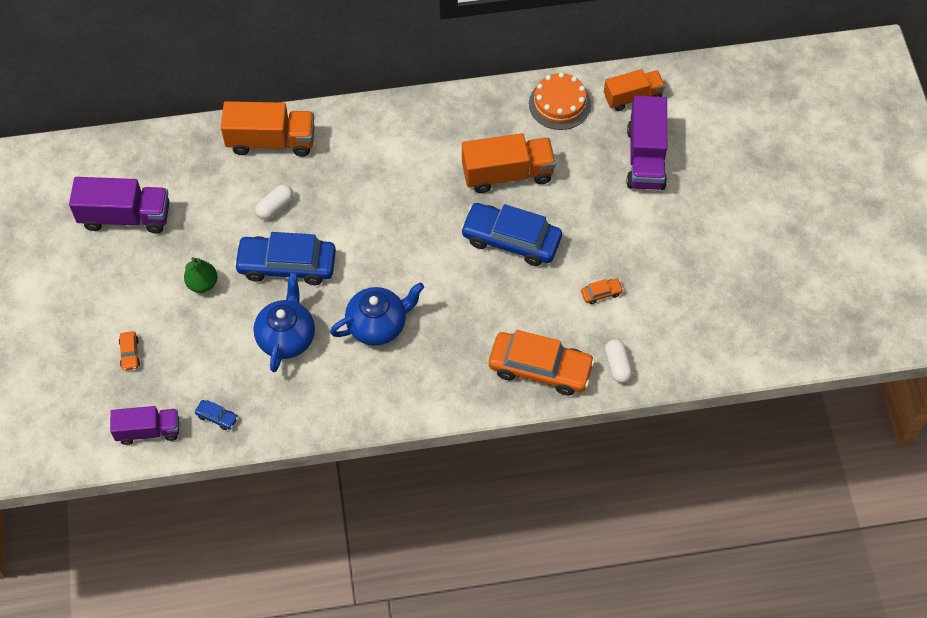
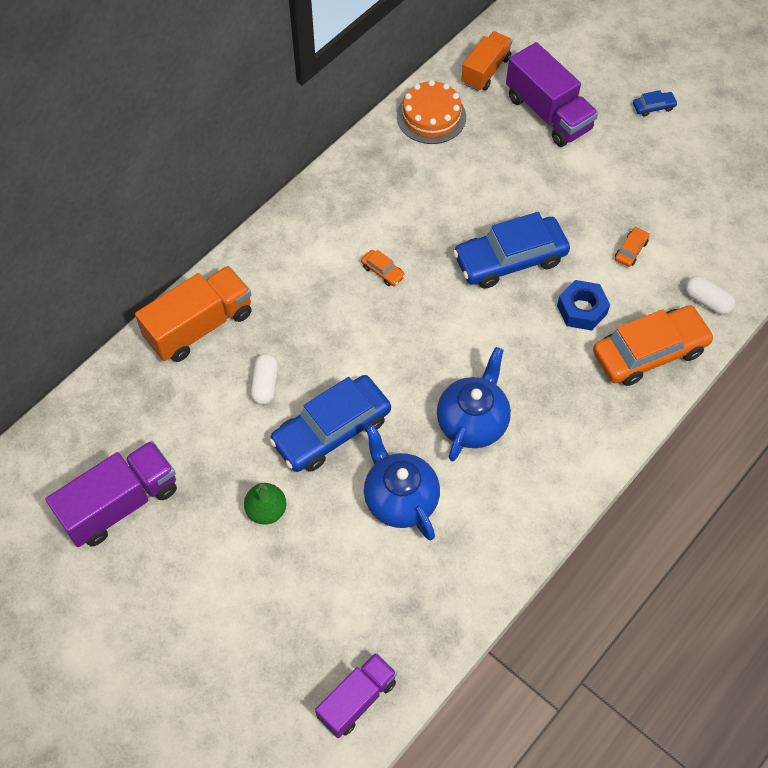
camera: 40 degrees left, 0 degrees up
orange car [119,331,140,370] -> orange car moved to [361,250,405,286]
blue car [195,400,238,430] -> blue car moved to [633,90,678,117]
orange truck [462,133,556,193] -> none
none -> blue nut [557,280,610,331]

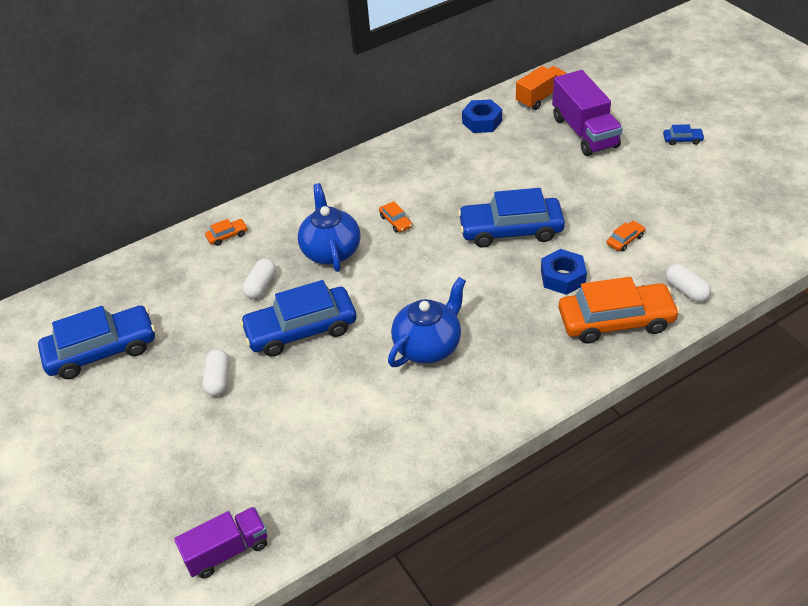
camera: 20 degrees right, 15 degrees down
purple truck [45,441,177,547] -> blue car [38,305,155,379]
orange truck [135,266,252,362] -> orange car [205,219,248,246]
green pear [244,483,286,525] -> white capsule [202,349,229,396]
blue teapot [364,424,440,540] -> blue teapot moved to [298,183,360,272]
orange cake [397,80,466,144] -> blue nut [462,99,502,133]

